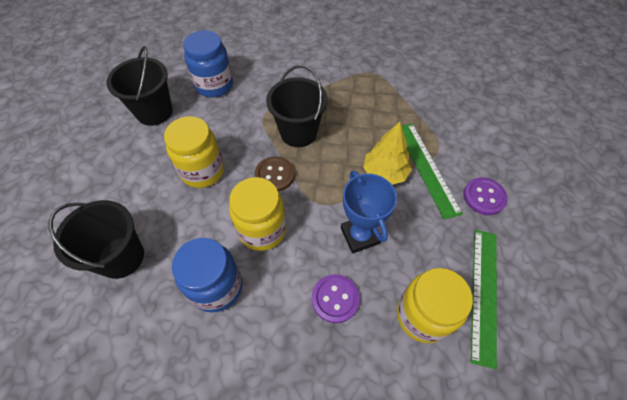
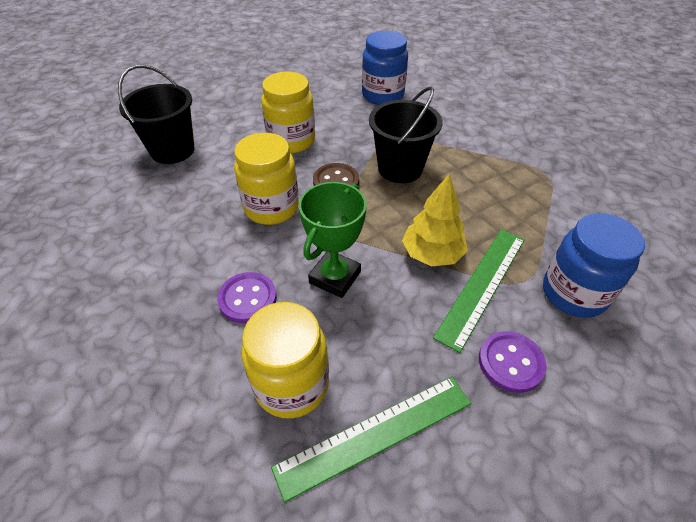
camera: 50 degrees right, 10 degrees down
black bucket [106,46,173,126] -> none
blue jar [172,238,242,312] -> blue jar moved to [543,213,645,318]
blue trophy [341,171,397,254] -> green trophy [299,182,367,298]

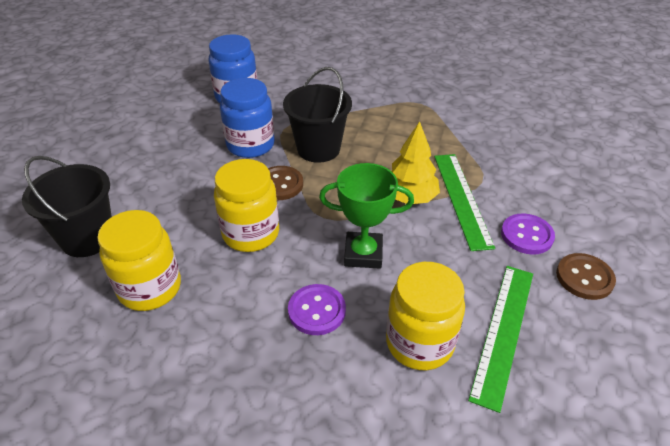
camera: 40 degrees left, 5 degrees down
yellow jar [261,72,315,154] -> yellow jar moved to [97,210,181,311]
green trophy [299,182,367,298] -> green trophy turned 75 degrees counterclockwise [319,163,414,269]
blue jar [543,213,645,318] -> blue jar moved to [220,78,275,158]
none -> brown button [556,253,616,300]

